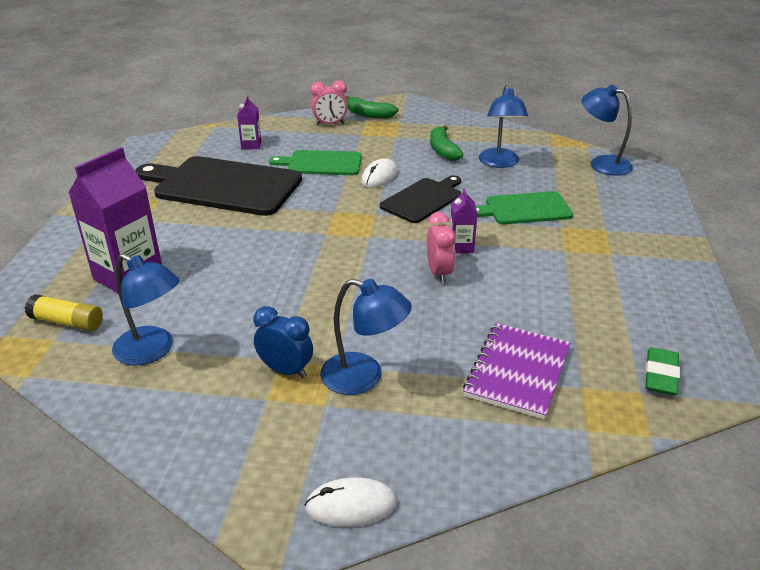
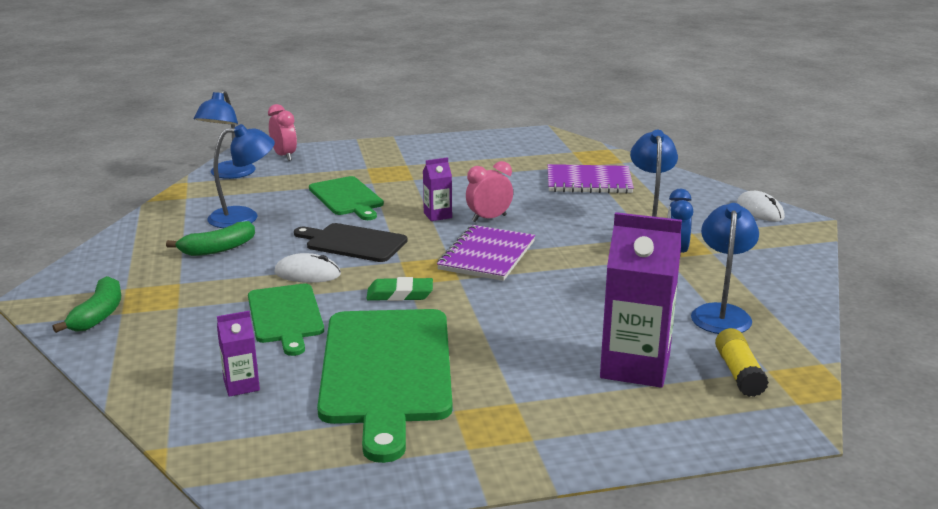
camera: 110 degrees left, 10 degrees down
black cutting board [135,156,302,216] -> green cutting board [317,309,452,463]
pink clock [311,80,348,125] -> pink clock moved to [268,104,297,161]
green eraser [645,347,680,395] -> green eraser moved to [366,277,433,301]
none -> purple notebook [437,225,535,281]

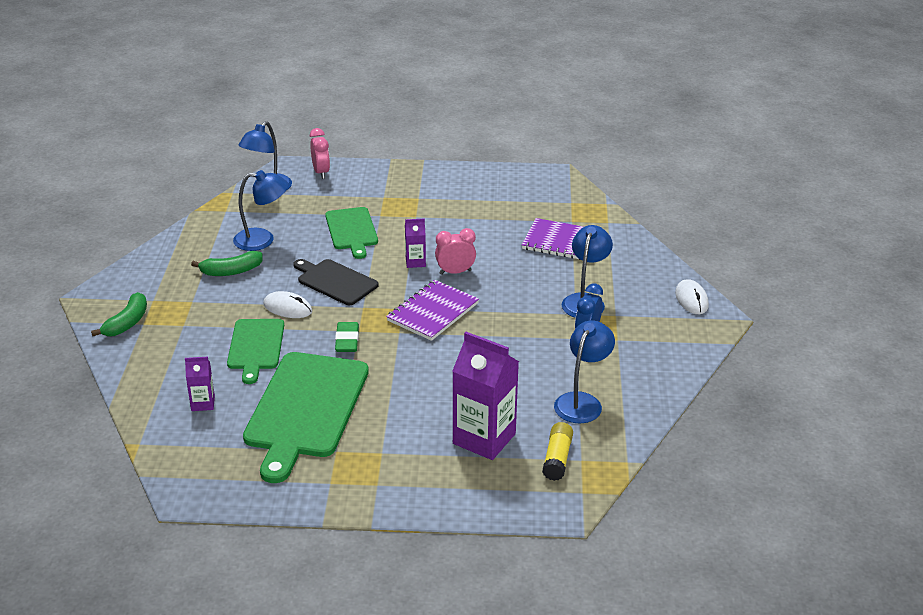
camera: 15 degrees right, 10 degrees up
green eraser [366,277,433,301] -> green eraser turned 75 degrees clockwise [335,322,359,352]

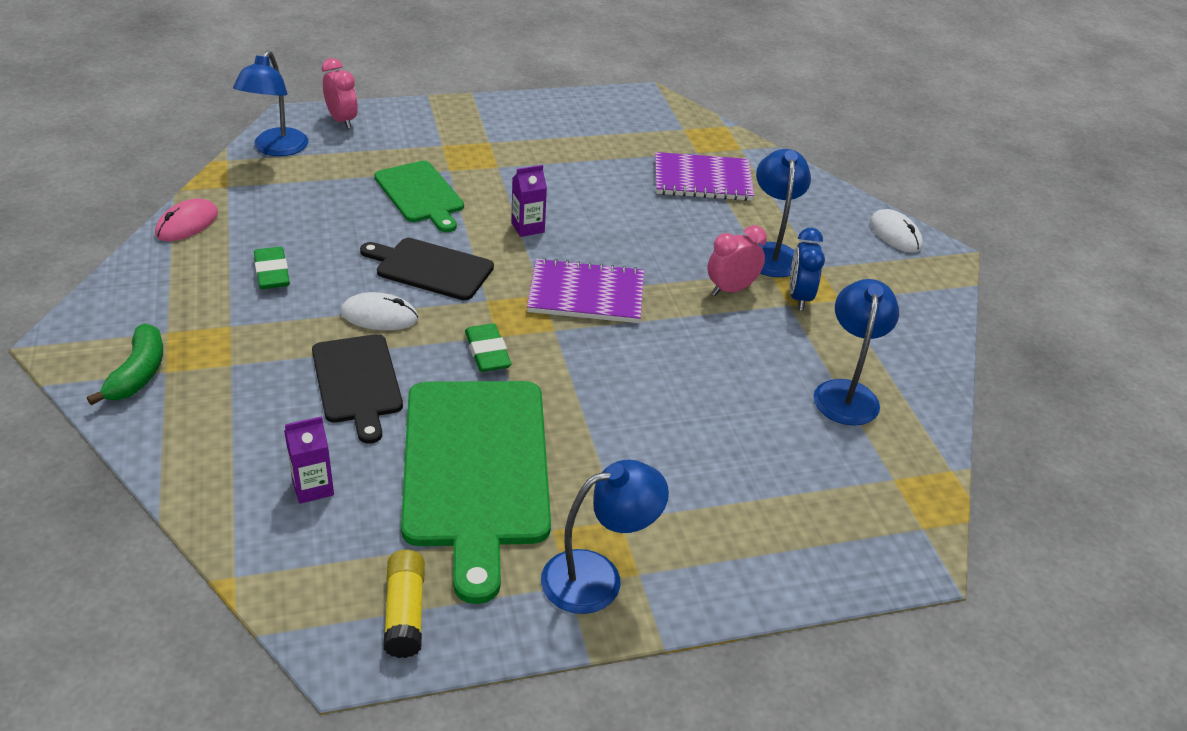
camera: 20 degrees left, 5 degrees up
green banana [191,251,263,276] -> green eraser [254,247,290,289]
green cutting board [227,319,284,384] -> black cutting board [312,334,403,444]
blue lamp [233,170,288,251] -> blue lamp moved to [541,460,669,614]
purple notebook [386,280,479,341] -> purple notebook turned 75 degrees clockwise [527,258,644,323]
pink clock [435,228,476,275] -> pink clock moved to [707,225,767,296]
purple carton [452,332,519,460] -> none
yellow glue stick [542,422,573,481] -> yellow glue stick moved to [383,550,425,658]
none -> pink mouse [155,198,218,241]

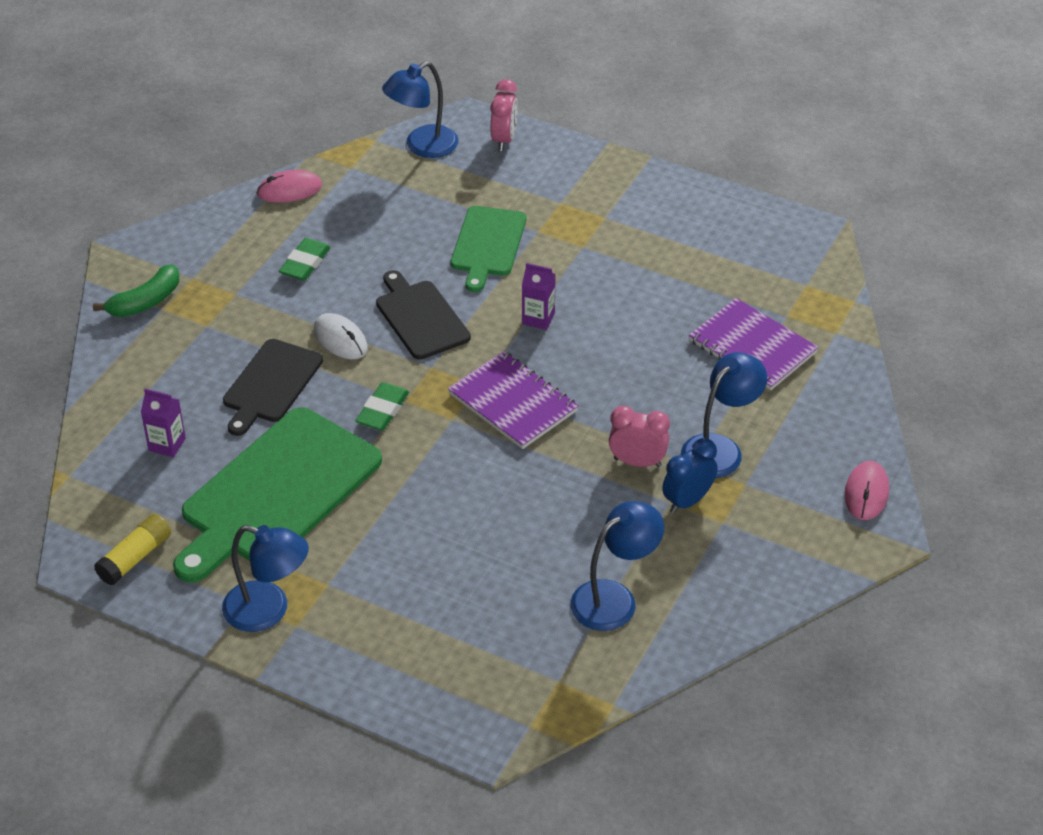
camera: 45 degrees right, 5 degrees up
white mouse [870,209,923,253] -> pink mouse [844,461,889,520]

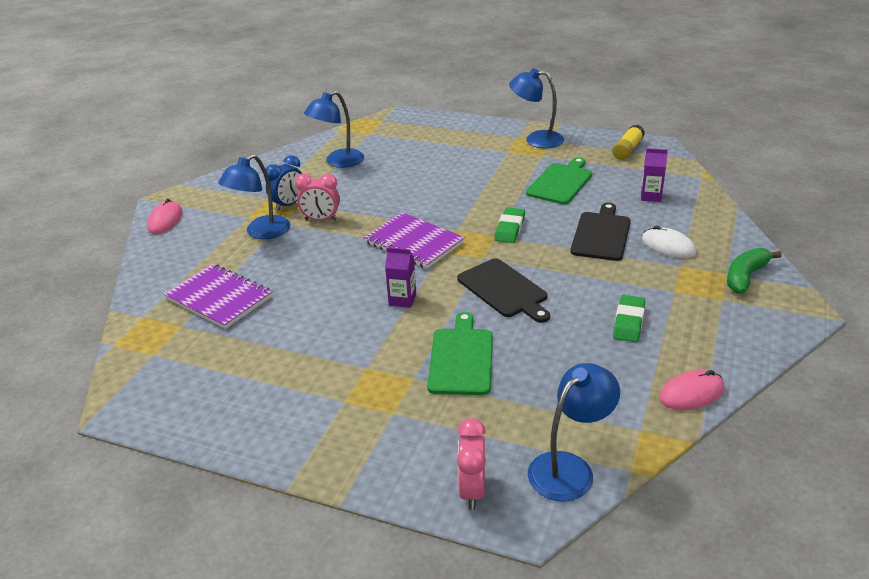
camera: 175 degrees right, 10 degrees down
green cutting board [173,407,382,583] -> green cutting board [526,157,592,204], size x0.57
white mouse [314,313,368,359] -> white mouse moved to [642,225,696,258]

